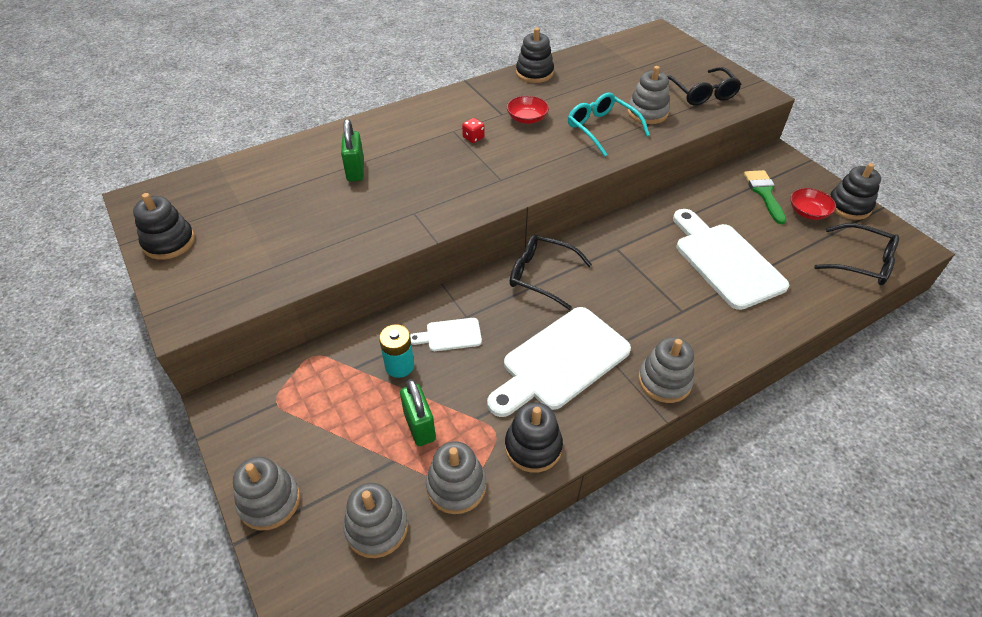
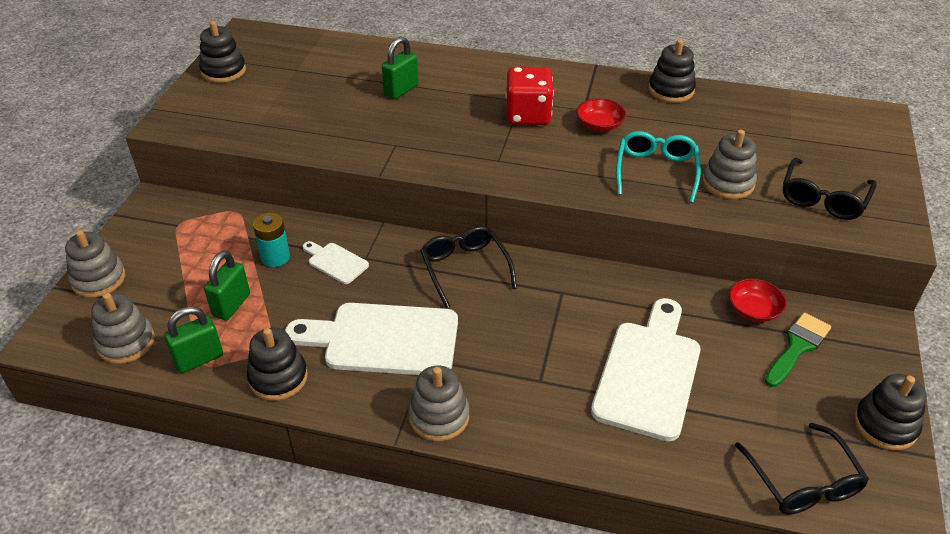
camera: 45 degrees right, 5 degrees down
grey stacking toy [426,441,486,514] -> green padlock [164,307,223,373]
red dice [462,118,484,143] -> red dice [506,67,554,125], size x2.33
red bowl [790,188,836,220] -> red bowl moved to [729,279,786,322]

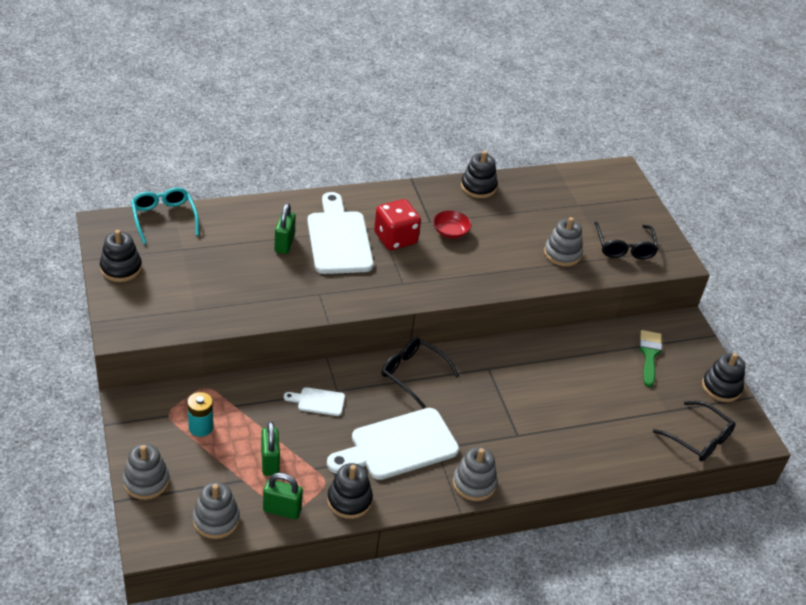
camera: 35 degrees left, 0 degrees up
green padlock [164,307,223,373] -> green padlock turned 75 degrees clockwise [263,473,303,519]
turquoise battery [253,213,290,267] -> turquoise battery moved to [187,392,213,437]
white cutting board [591,298,700,441] -> white cutting board moved to [307,192,374,274]
turquoise glasses [616,131,701,203] -> turquoise glasses moved to [131,187,199,244]
red bowl [729,279,786,322] -> none

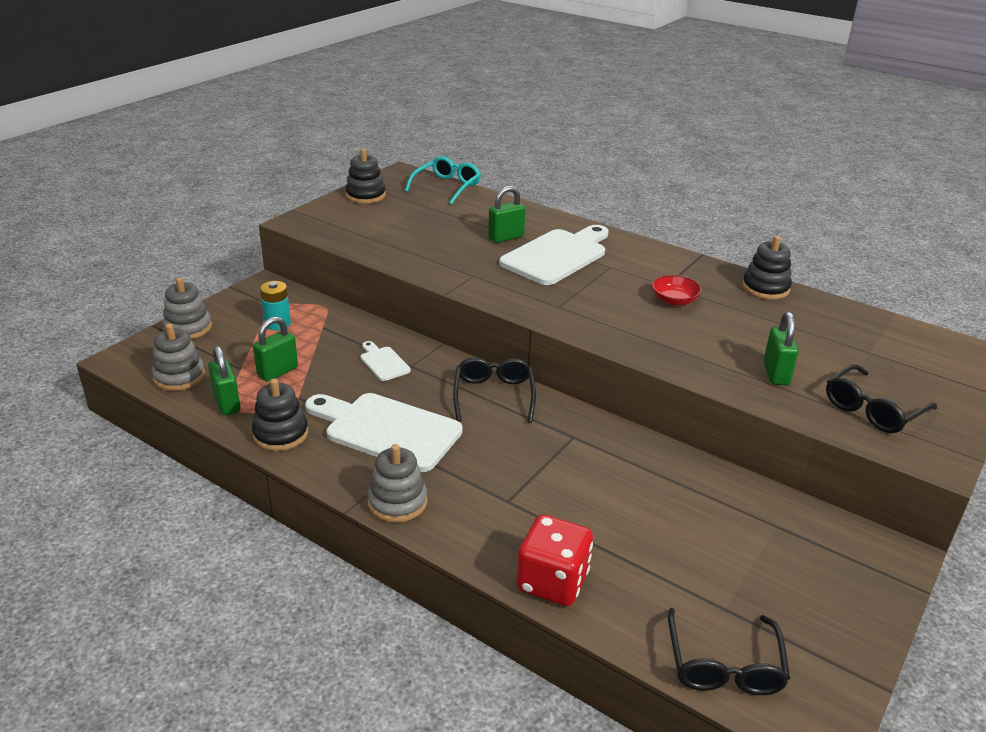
camera: 55 degrees right, 10 degrees down
red dice [374,199,421,250] -> red dice moved to [516,514,593,606]
grey stacking toy [544,217,583,266] -> green padlock [764,312,799,385]
green brush [639,330,662,387] -> none
black stacking toy [702,353,745,402] -> none

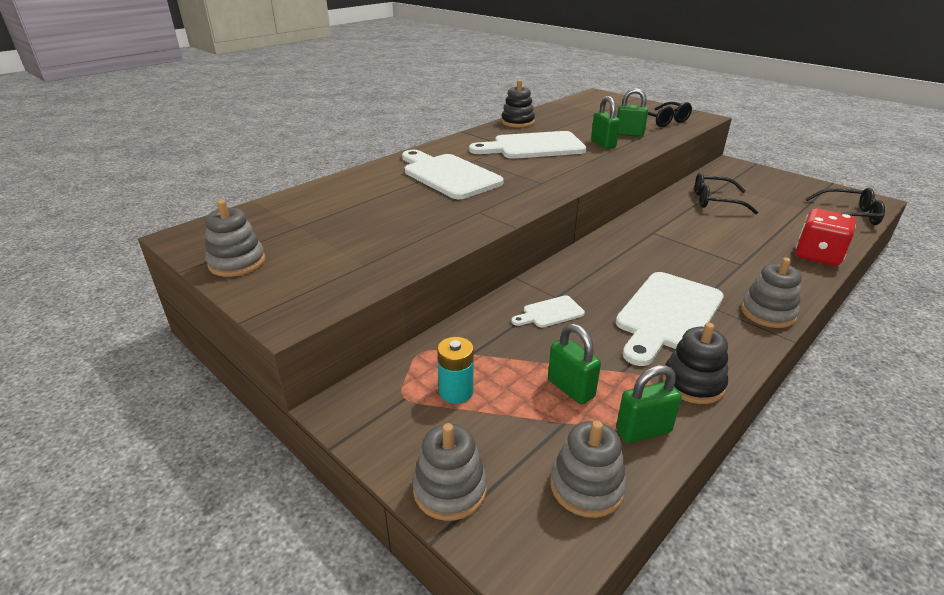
camera: 80 degrees left, 0 degrees up
black stacking toy [345,148,386,204] -> grey stacking toy [205,200,266,277]
turquoise glasses [405,156,481,205] -> none
black glasses [453,358,536,423] -> black glasses moved to [695,173,758,214]
green padlock [488,186,525,243] -> green padlock moved to [591,96,620,149]
red bowl [652,275,702,306] -> white cutting board [469,131,586,159]

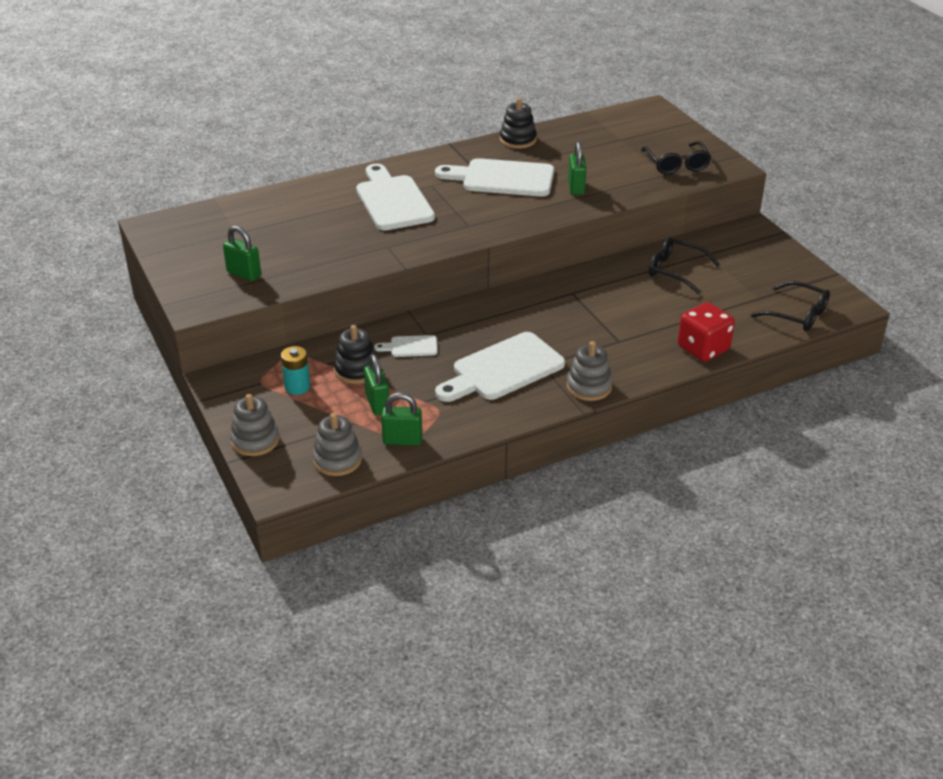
camera: 20 degrees right, 5 degrees up
grey stacking toy [205,200,266,277] -> none
green padlock [617,88,648,137] -> green padlock moved to [223,226,261,281]
black stacking toy [663,323,728,404] -> black stacking toy moved to [334,325,376,384]

